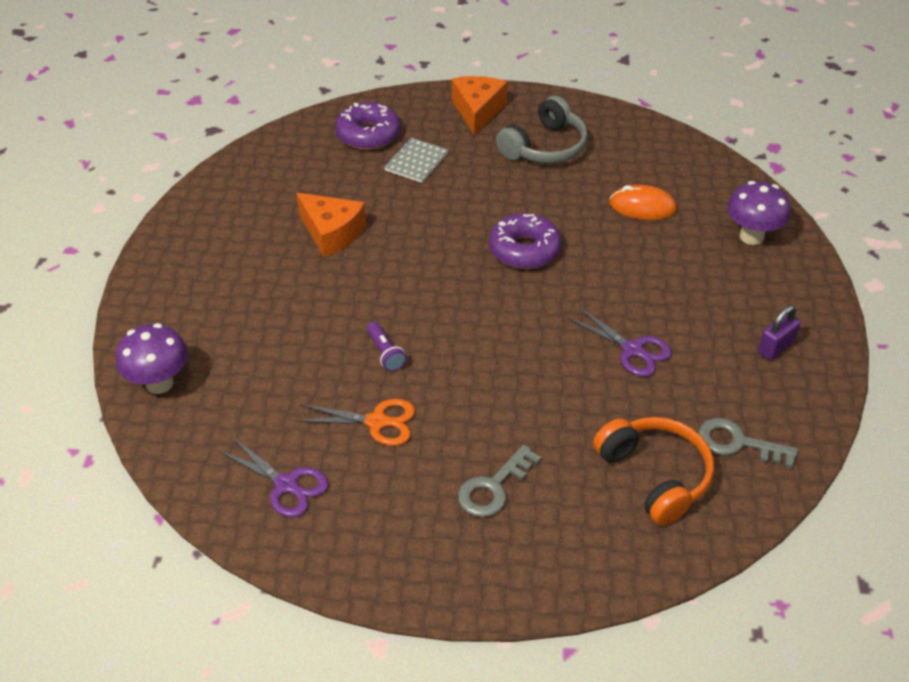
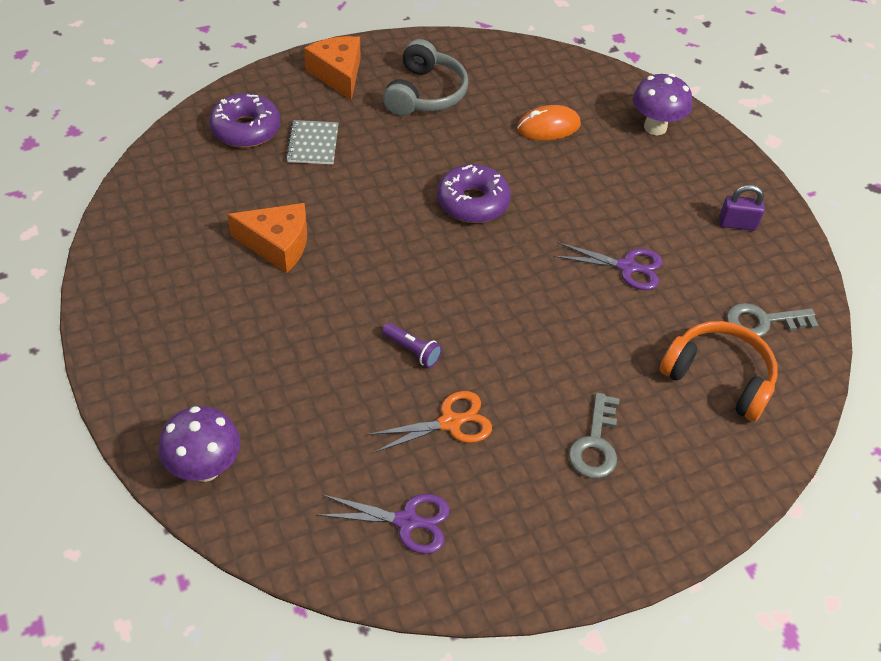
camera: 30 degrees left, 5 degrees up
purple padlock [758,305,800,360] -> purple padlock turned 75 degrees clockwise [719,185,765,231]

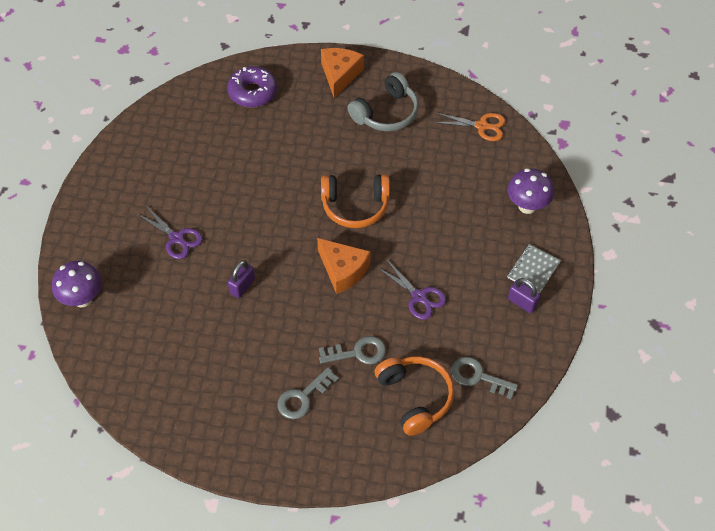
camera: 35 degrees right, 5 degrees up
orange cheese [228,203,307,273] -> orange cheese moved to [317,238,370,294]
grey notebook [286,120,339,164] -> grey notebook moved to [507,244,561,294]
purple scissors [318,494,450,554] -> purple scissors moved to [137,206,203,259]
orange scissors [367,391,492,453] -> orange scissors moved to [433,113,506,141]
purple flashlight [382,323,442,368] -> purple padlock [228,260,255,298]
purple donut [437,164,511,223] -> orange headphones [321,175,390,228]
orange mouse [517,105,581,140] -> none
none -> grey key [319,336,386,364]

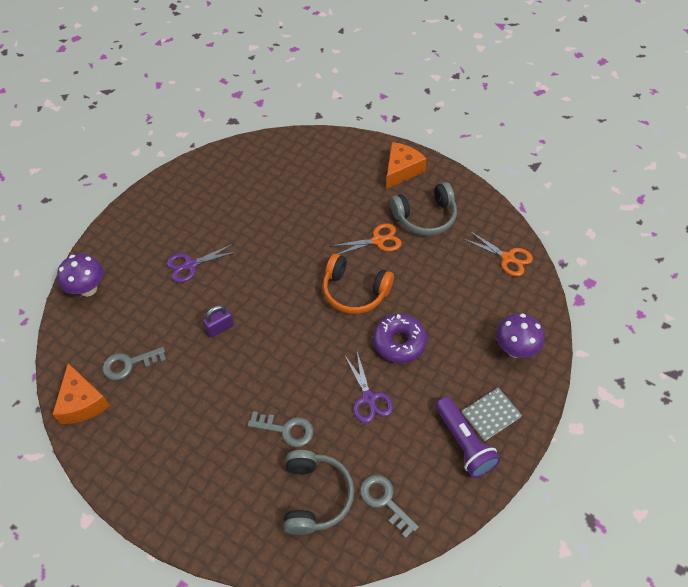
camera: 25 degrees right, 0 degrees up
purple scissors [137,206,203,259] -> purple scissors turned 90 degrees clockwise [167,244,238,283]
purple donut [227,66,277,108] -> purple donut moved to [373,314,427,363]
grey key [277,367,339,419] -> grey key moved to [102,347,166,380]
orange cheese [317,238,370,294] -> orange cheese moved to [52,363,110,424]
orange headphones [374,356,454,436] -> grey headphones [284,450,354,535]
purple padlock [508,278,540,313] -> purple flashlight [435,397,501,478]
none -> orange scissors [332,223,402,254]

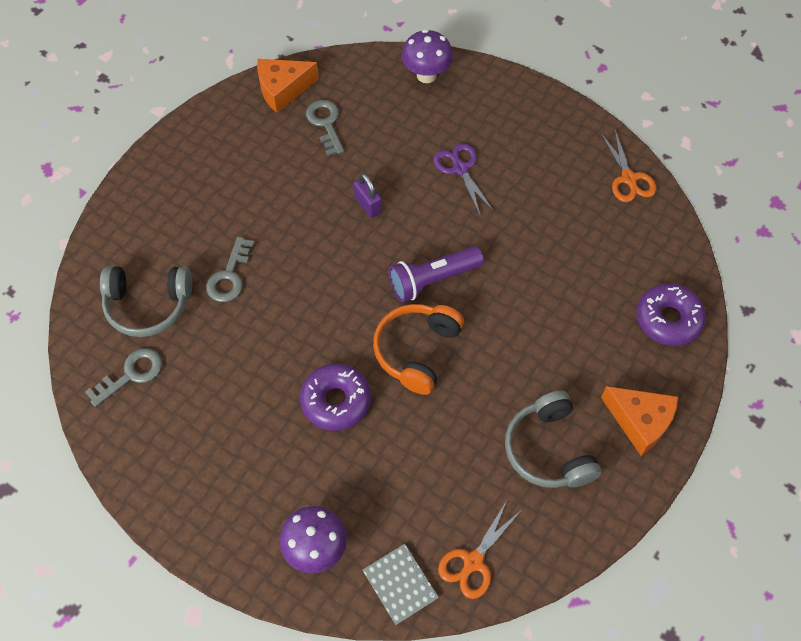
camera: 90 degrees right, 5 degrees up
orange scissors [332,223,402,254] -> orange scissors moved to [601,130,656,202]
purple scissors [345,352,393,423] -> none
purple flashlight [435,397,501,478] -> purple flashlight moved to [389,246,484,302]
grey notebook [462,387,522,441] -> grey notebook moved to [363,544,439,625]
none -> purple donut [636,283,706,346]

